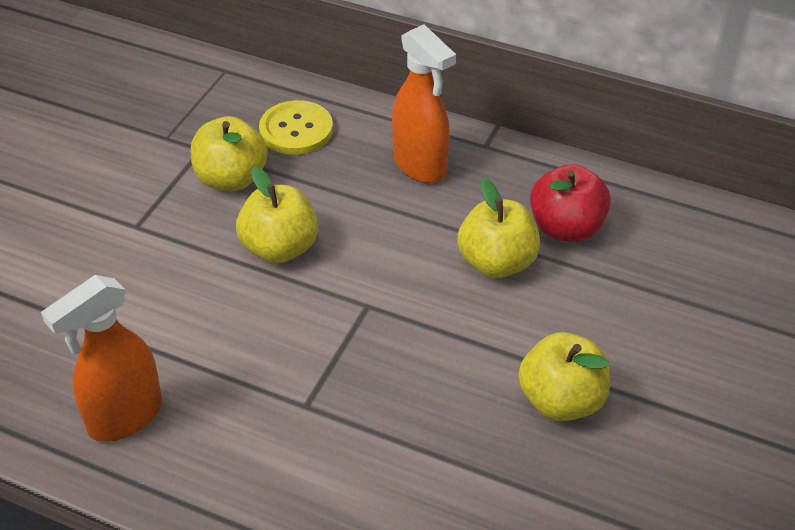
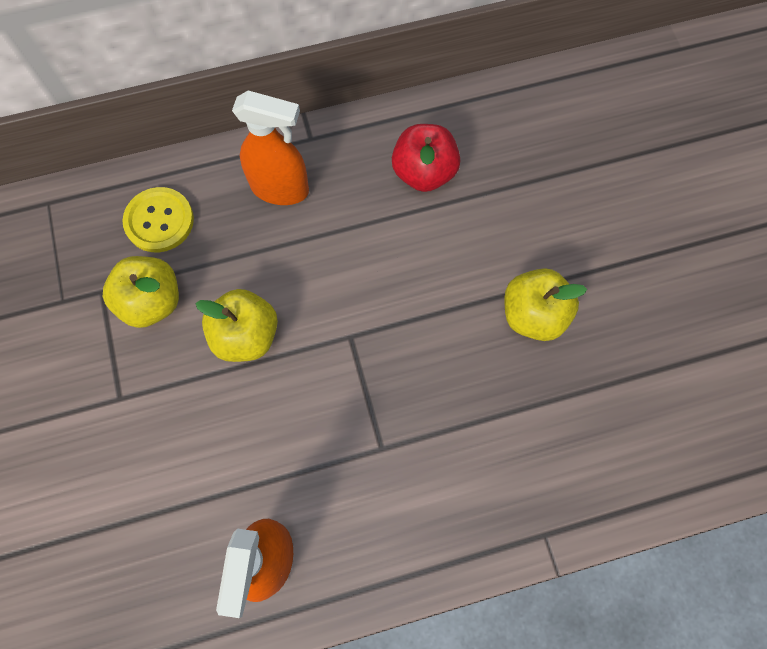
camera: 40 degrees left, 25 degrees up
yellow apple [458,178,540,278] -> none

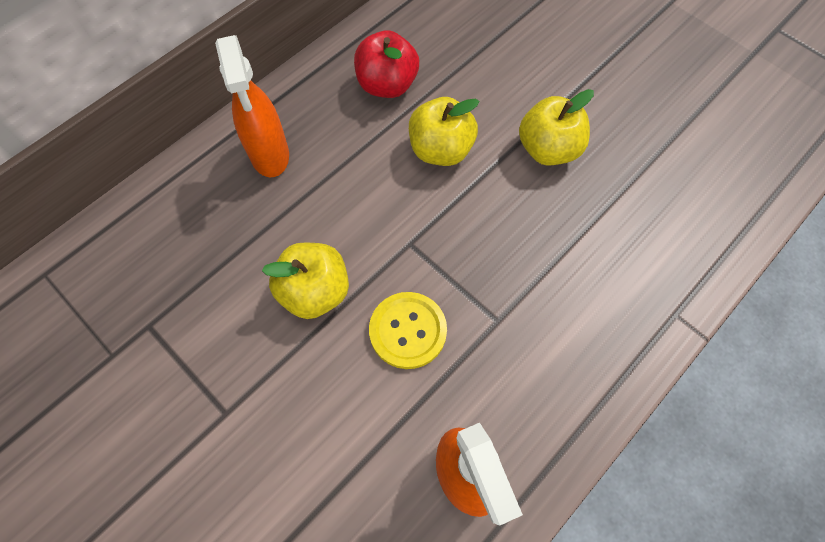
camera: 30 degrees left, 5 degrees down
yellow apple [103,256,179,328] -> yellow apple moved to [409,97,480,166]
yellow button [122,187,194,252] -> yellow button moved to [369,292,447,369]
orange spray bottle [232,91,309,205] -> orange spray bottle turned 90 degrees clockwise [215,35,289,177]

